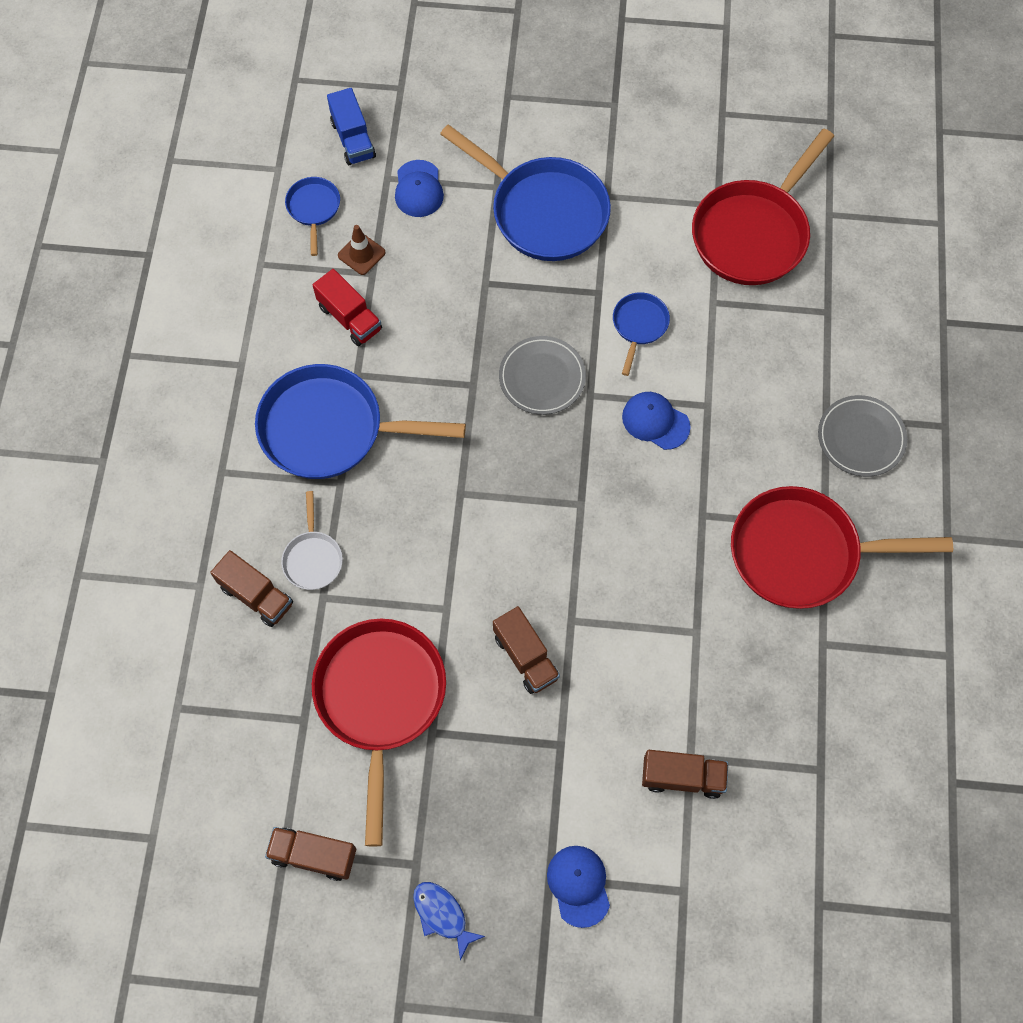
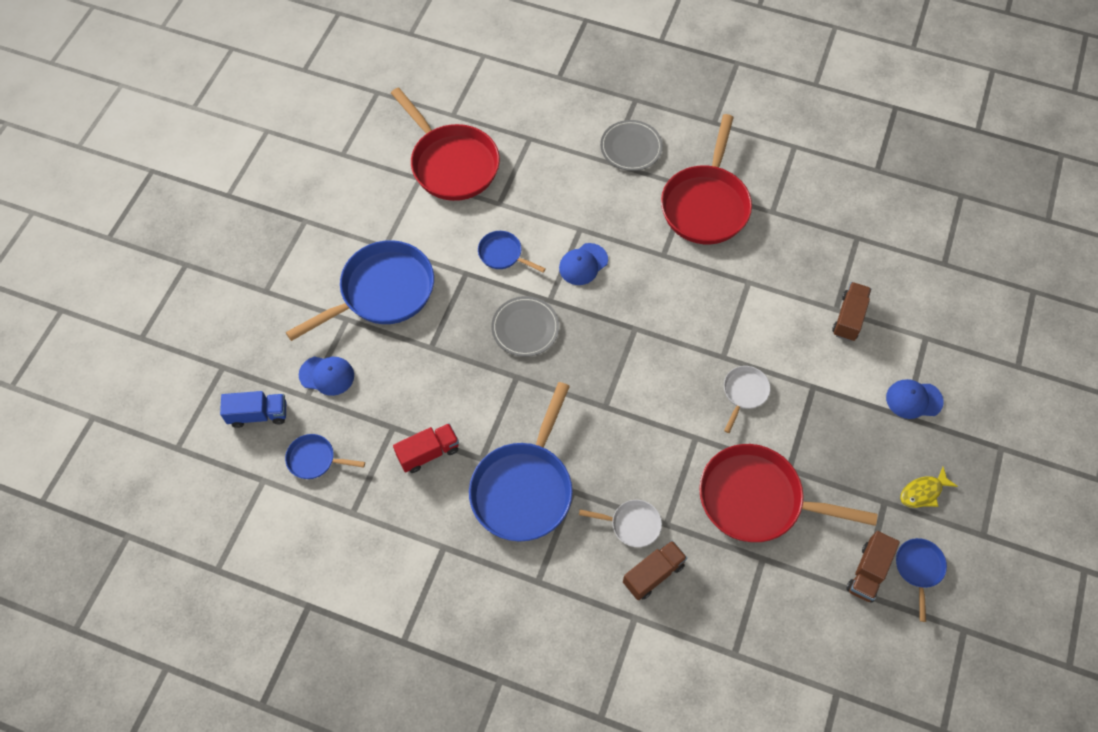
camera: 75 degrees left, 5 degrees down
brown traffic cone [338,225,385,275] -> none
blue fish [413,882,485,960] -> yellow fish [900,467,958,508]
brown truck [493,606,560,694] -> white pan [724,366,771,433]
none -> blue pan [896,538,947,622]

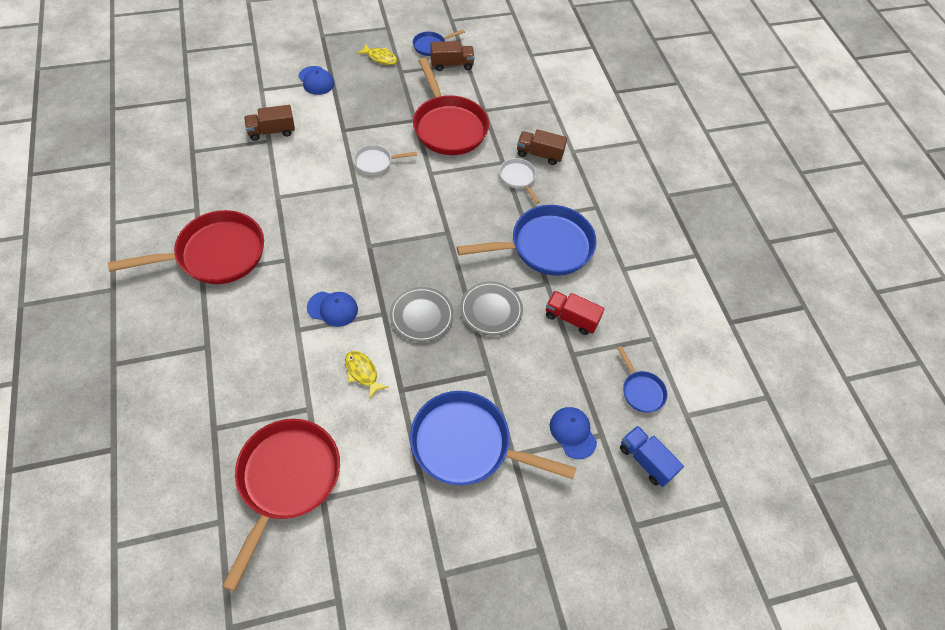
camera: 130 degrees left, 5 degrees down
blue pan [478,231,546,272] -> yellow fish [345,351,388,399]
grey plate [600,120,663,171] -> grey plate moved to [460,281,523,336]

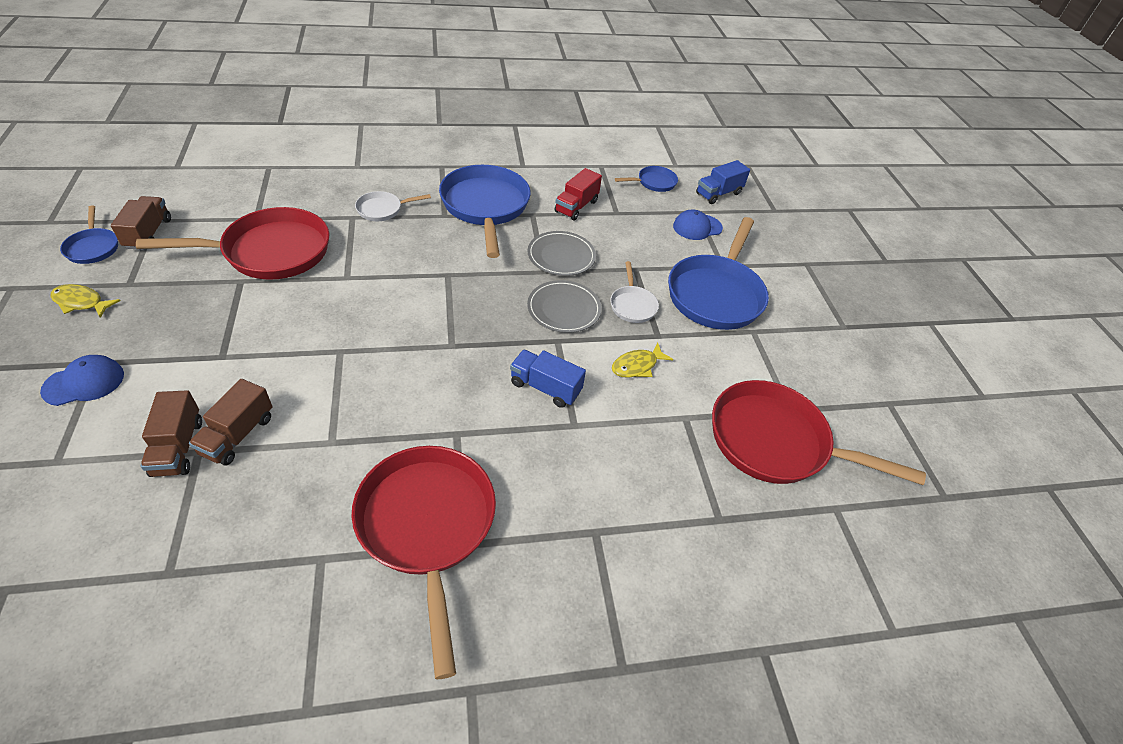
camera: 85 degrees left, 10 degrees down
blue cap [307,291,358,327] -> blue truck [510,350,586,408]
white pan [354,145,417,175] -> white pan moved to [610,261,659,323]
yellow fish [357,43,397,65] -> yellow fish turned 105 degrees counterclockwise [50,284,121,318]
brown truck [517,129,567,165] -> brown truck moved to [189,379,273,465]

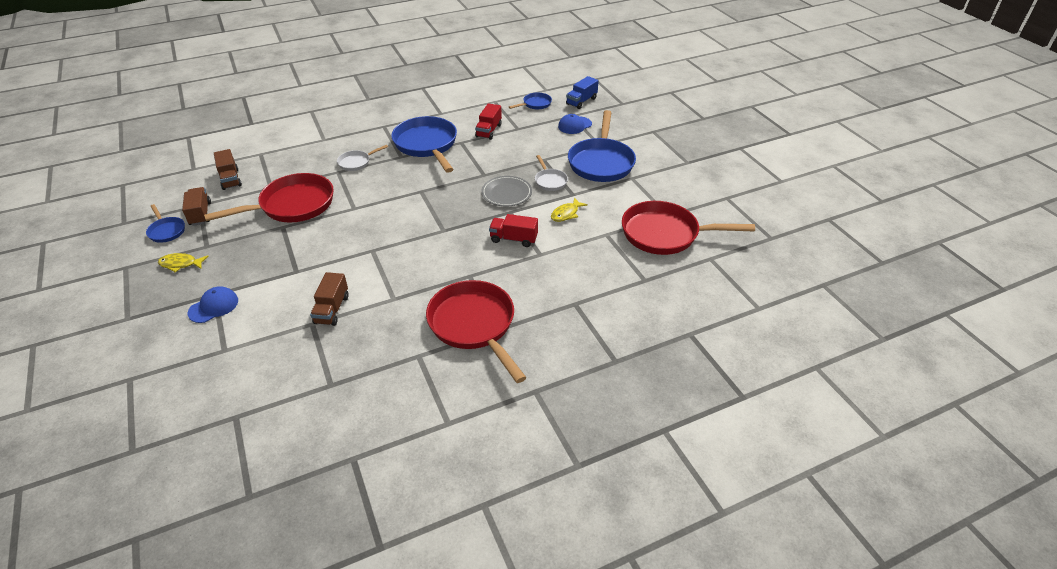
camera: 10 degrees left, 5 degrees down
brown truck [141,390,202,477] -> brown truck moved to [214,149,242,190]
blue truck [510,350,586,408] -> red truck [489,214,538,247]
grey plate [528,231,596,276] -> none

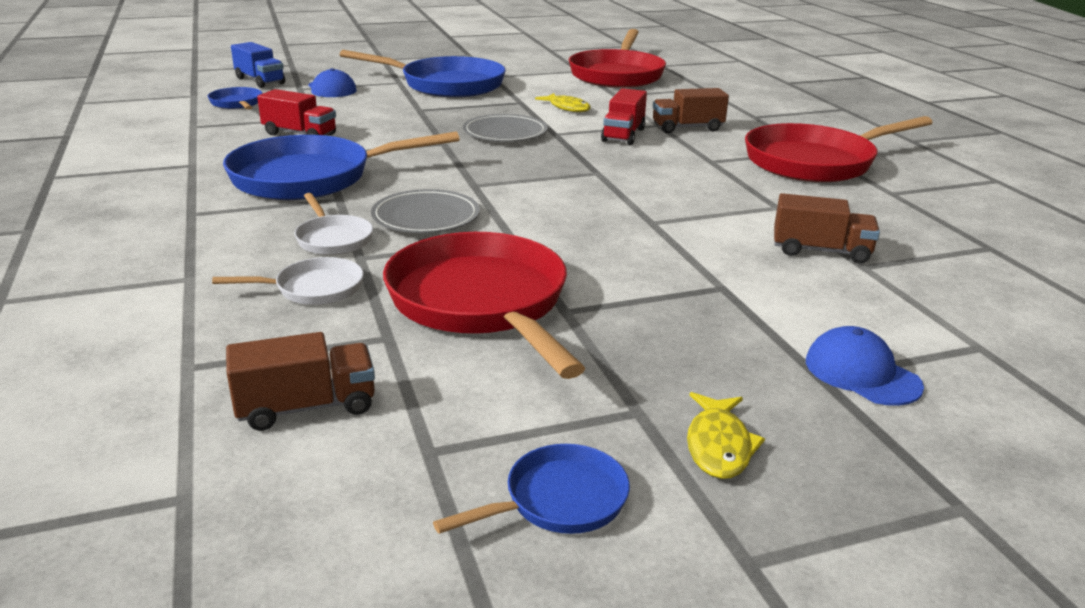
camera: 85 degrees left, 15 degrees down
brown truck [182,187,211,226] -> brown truck moved to [653,88,729,133]
white pan [535,155,568,191] -> white pan moved to [212,257,364,305]
none -> grey plate [371,189,480,233]

